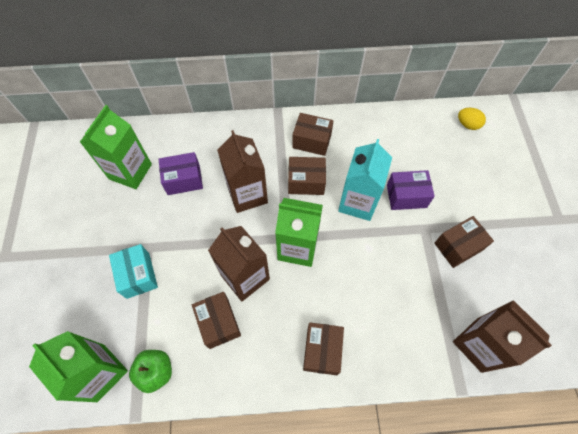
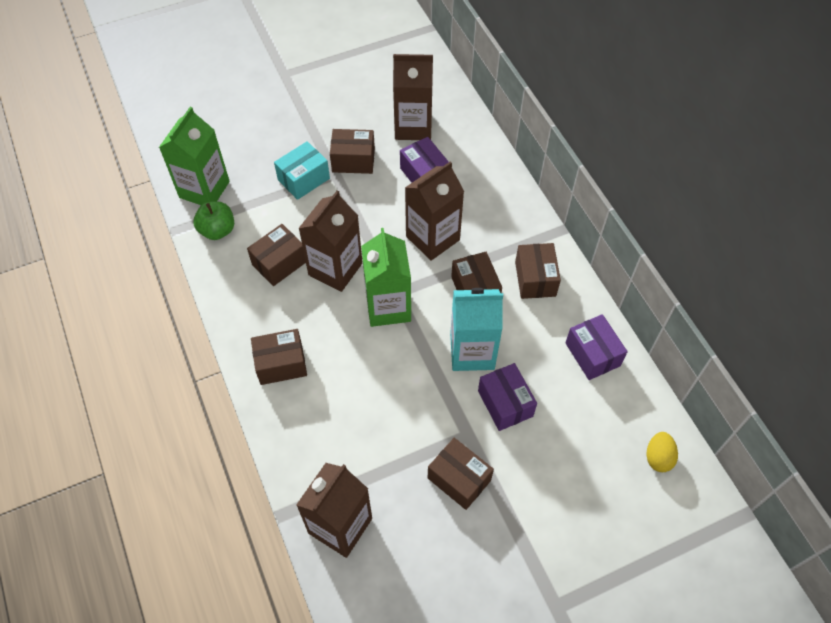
camera: 70 degrees right, 5 degrees down
green carton [80,105,152,189] -> brown carton [393,54,433,140]
none -> brown box [330,129,375,174]
none -> purple box [565,314,628,380]

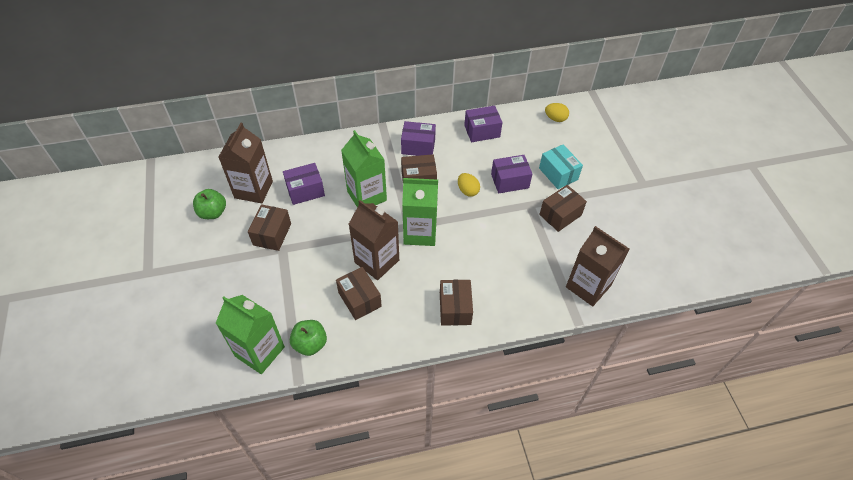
camera: 80 degrees left, 5 degrees down
turquoise box [274,141,330,200] -> turquoise box moved to [539,144,583,189]
brown carton [405,161,464,261] -> green carton [341,130,387,207]
turquoise carton [450,288,503,371] -> yellow egg [458,173,480,197]
brown box [515,243,561,299] -> purple box [401,121,436,156]
none -> green apple [193,189,226,219]

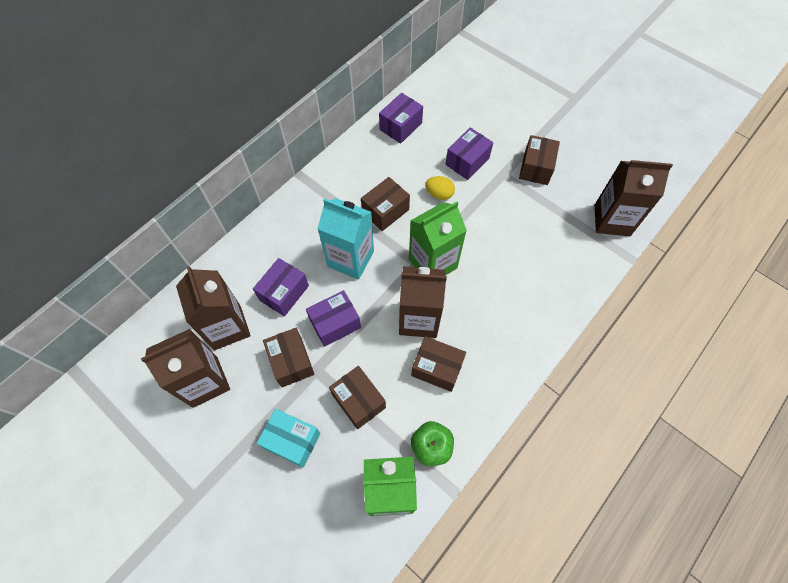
camera: 35 degrees left, 10 degrees up
green apple [193,189,226,219] -> brown carton [141,329,230,408]
green carton [341,130,387,207] -> turquoise carton [318,198,374,280]
purple box [401,121,436,156] -> purple box moved to [306,290,361,347]
brown box [440,280,473,326] -> brown box moved to [329,366,386,429]
turquoise box [539,144,583,189] -> turquoise box moved to [257,409,321,468]
yellow egg [545,103,569,122] -> none

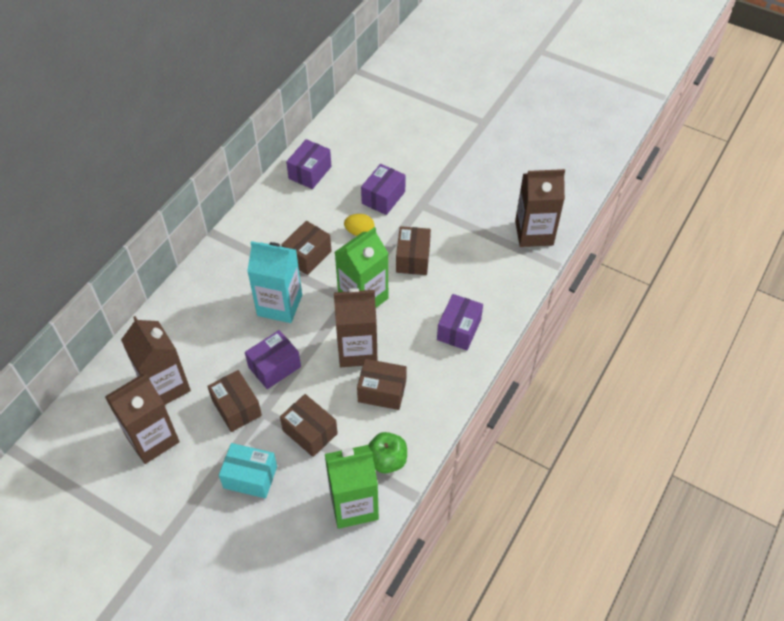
camera: 10 degrees left, 10 degrees down
purple box [253,258,309,316] -> purple box moved to [437,294,483,350]
brown box [519,135,560,185] -> brown box moved to [396,226,431,275]

